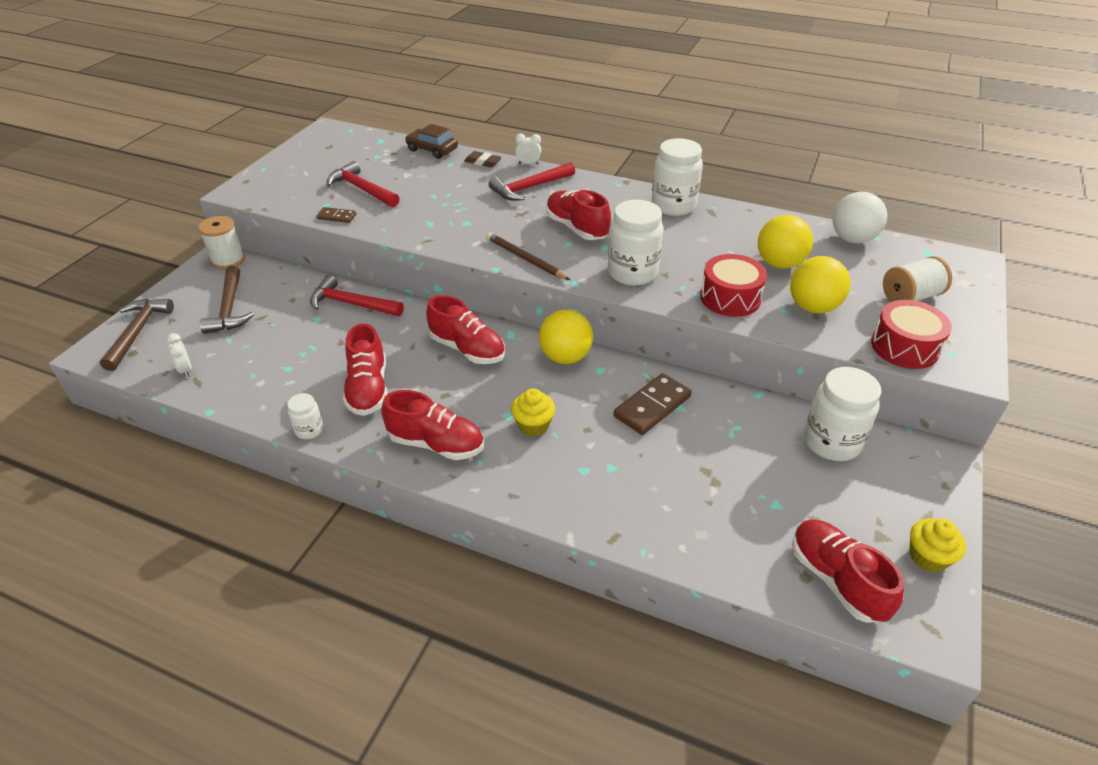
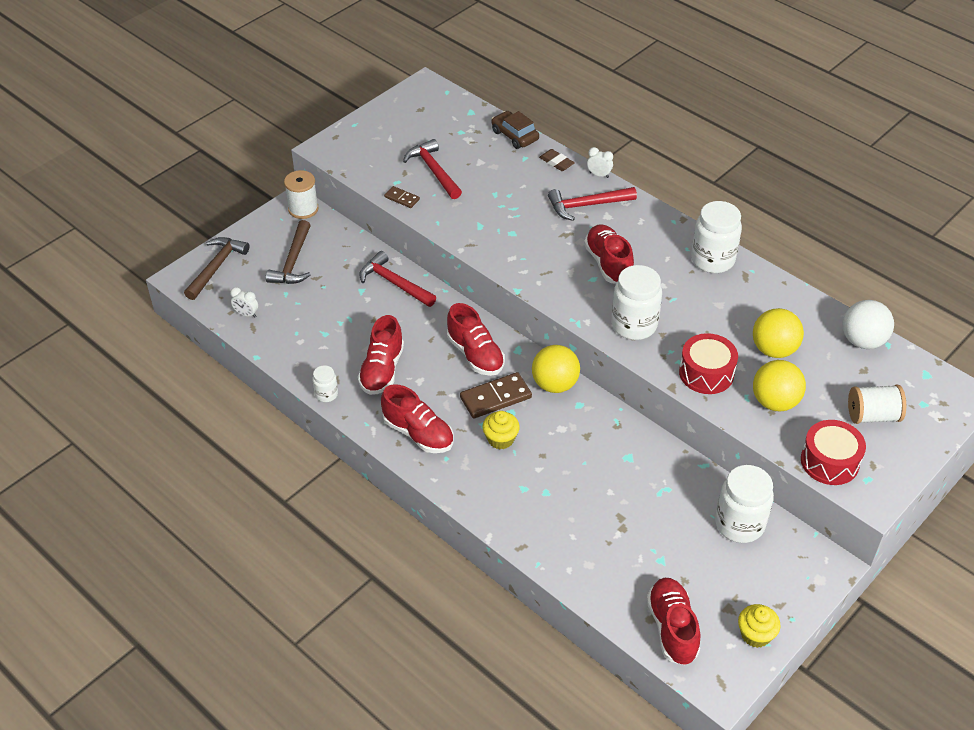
camera: 20 degrees right, 5 degrees up
white clock [166,333,192,378] -> white clock turned 60 degrees counterclockwise [230,287,258,317]
brown pencil [486,232,570,280] -> none
brown domino [613,373,691,435] -> brown domino moved to [460,372,532,418]

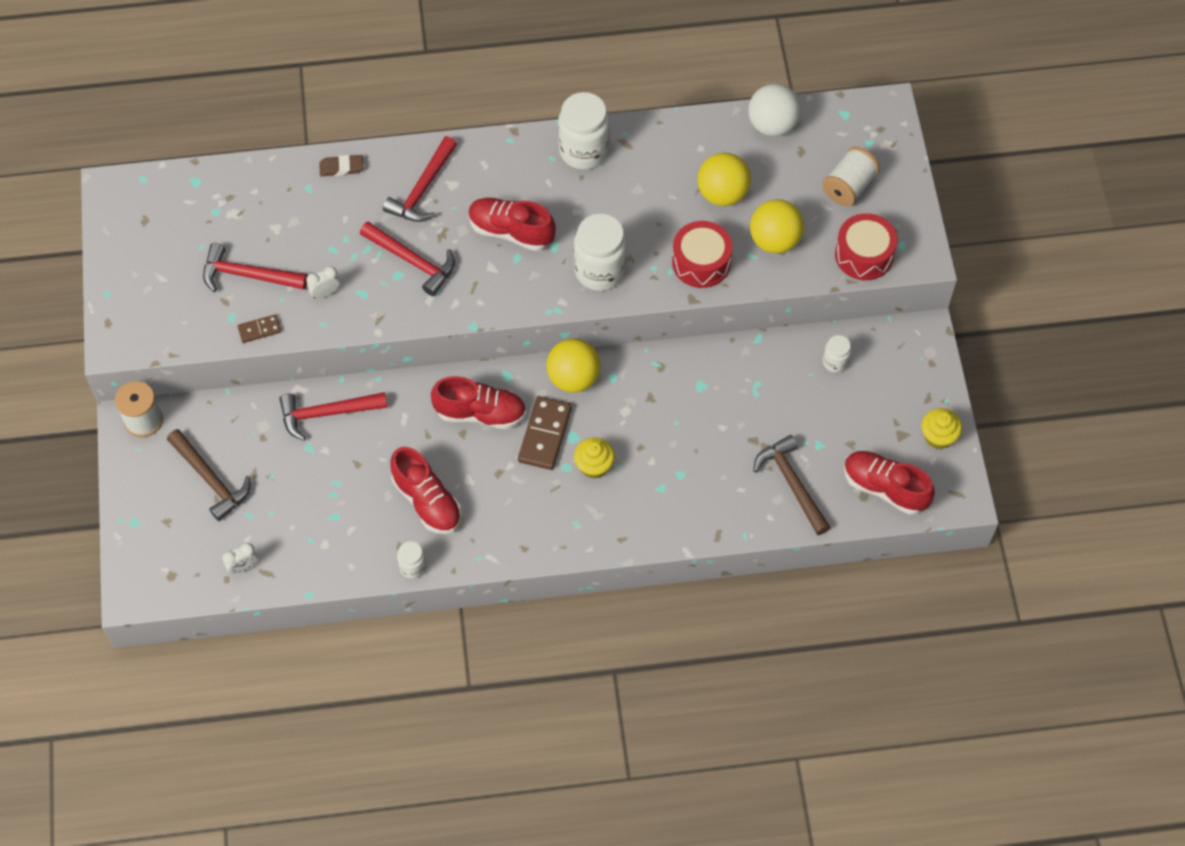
camera: 50 degrees left, 15 degrees up
brown hammer [184,237,249,300] -> brown hammer moved to [753,435,831,535]
red shoe [381,384,454,453] -> none
brown car [492,111,539,149] -> none
white clock [587,147,613,178] -> white clock moved to [306,266,340,298]
white jar [715,465,774,543] -> white jar [823,335,851,373], size x0.51
none -> red hammer [360,222,455,296]

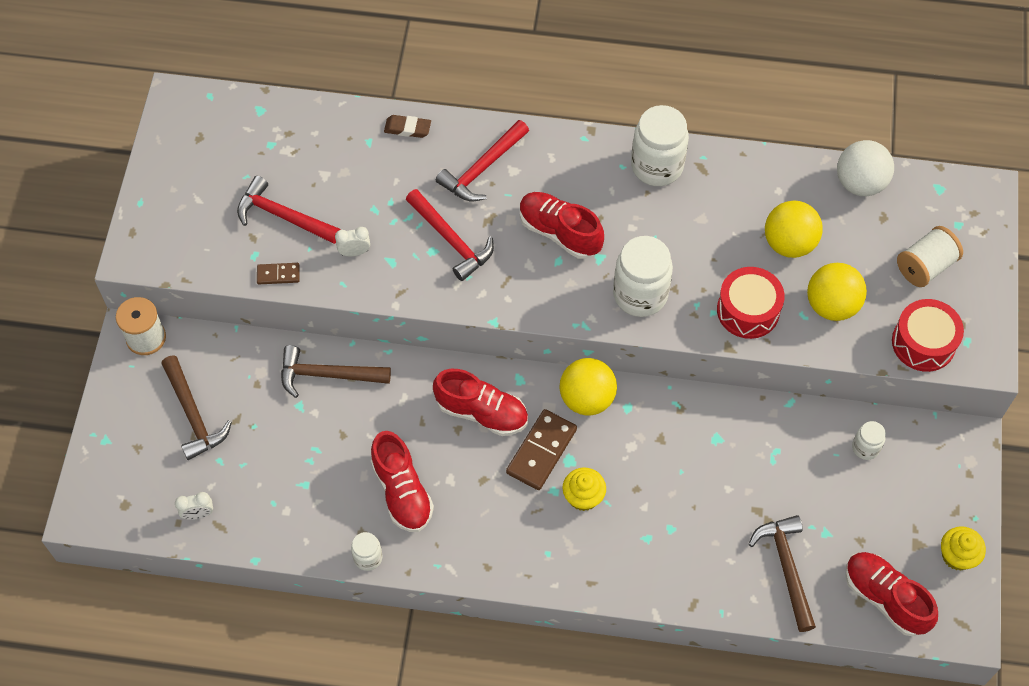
camera: 15 degrees right, 0 degrees up
red hammer [279,392,387,441] -> brown hammer [281,345,391,398]

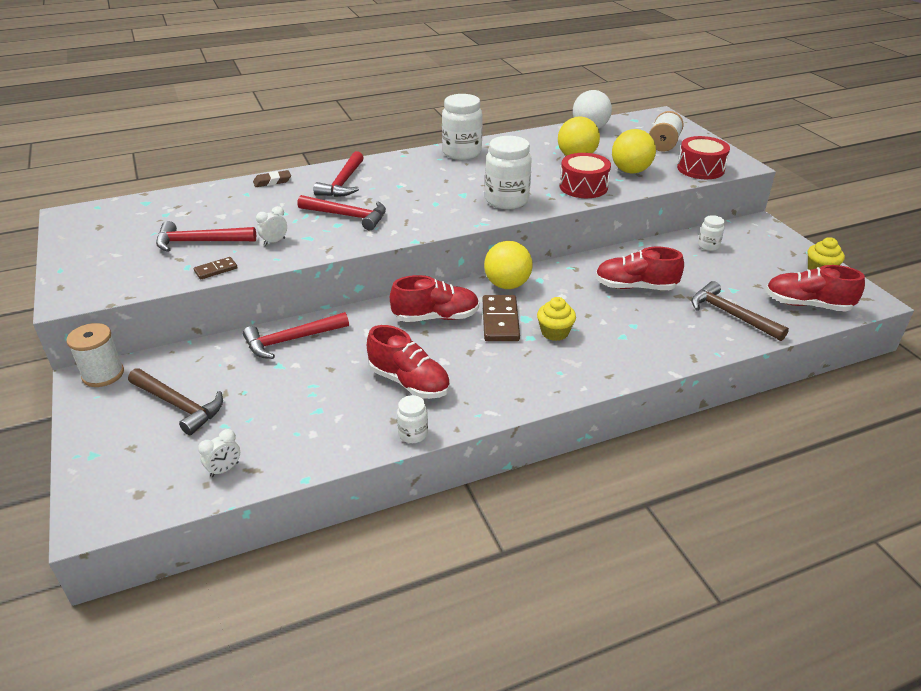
camera: 30 degrees left, 25 degrees down
brown hammer [281,345,391,398] -> red hammer [243,312,349,359]
red shoe [520,192,604,259] -> red shoe moved to [595,247,684,290]

